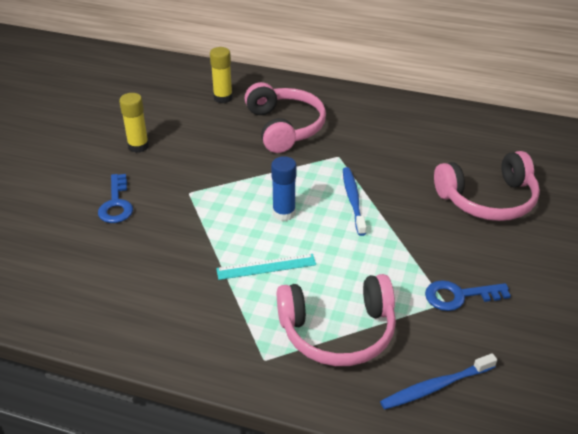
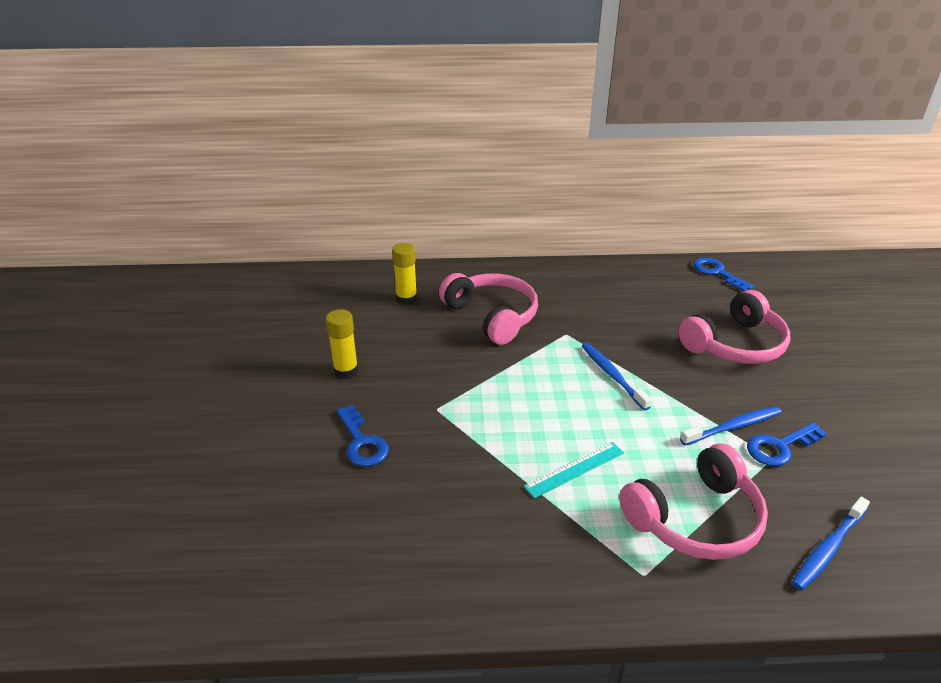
camera: 20 degrees left, 5 degrees down
blue glue stick [271,156,296,221] -> none
none -> blue toothbrush [680,406,782,445]
none -> blue key [693,257,754,292]

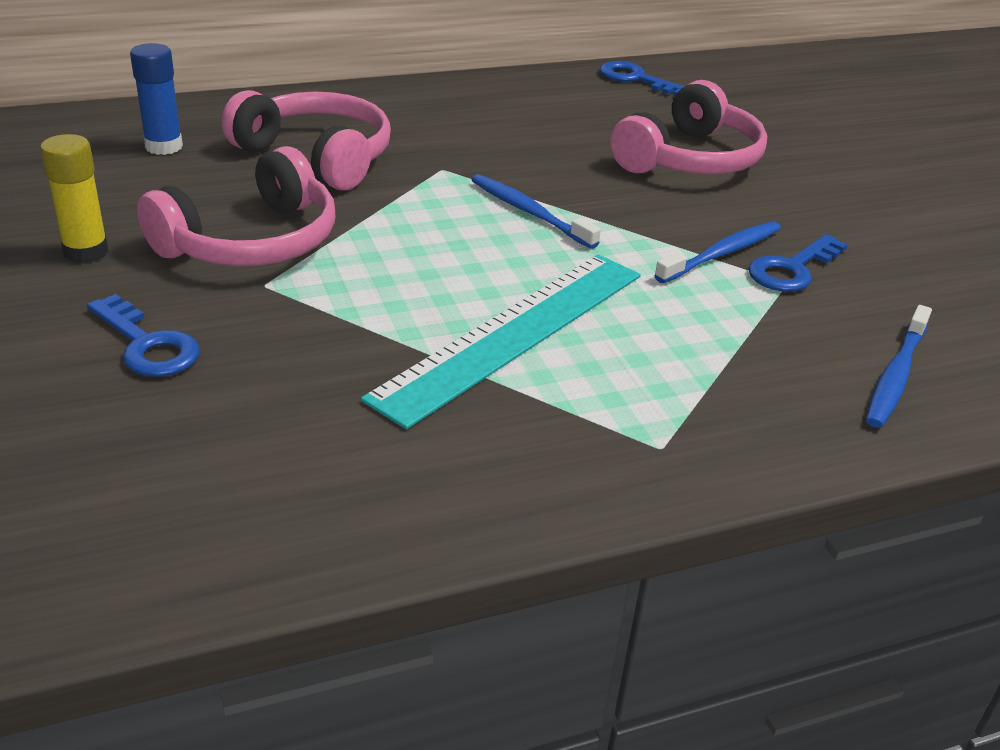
camera: 20 degrees left, 0 degrees up
yellow glue stick [392,243,417,305] -> blue glue stick [130,43,183,155]
turquoise ruler [524,442,624,498] -> turquoise ruler [361,255,641,429], size x2.00
pink headphones [619,443,768,560] -> pink headphones moved to [137,146,335,266]

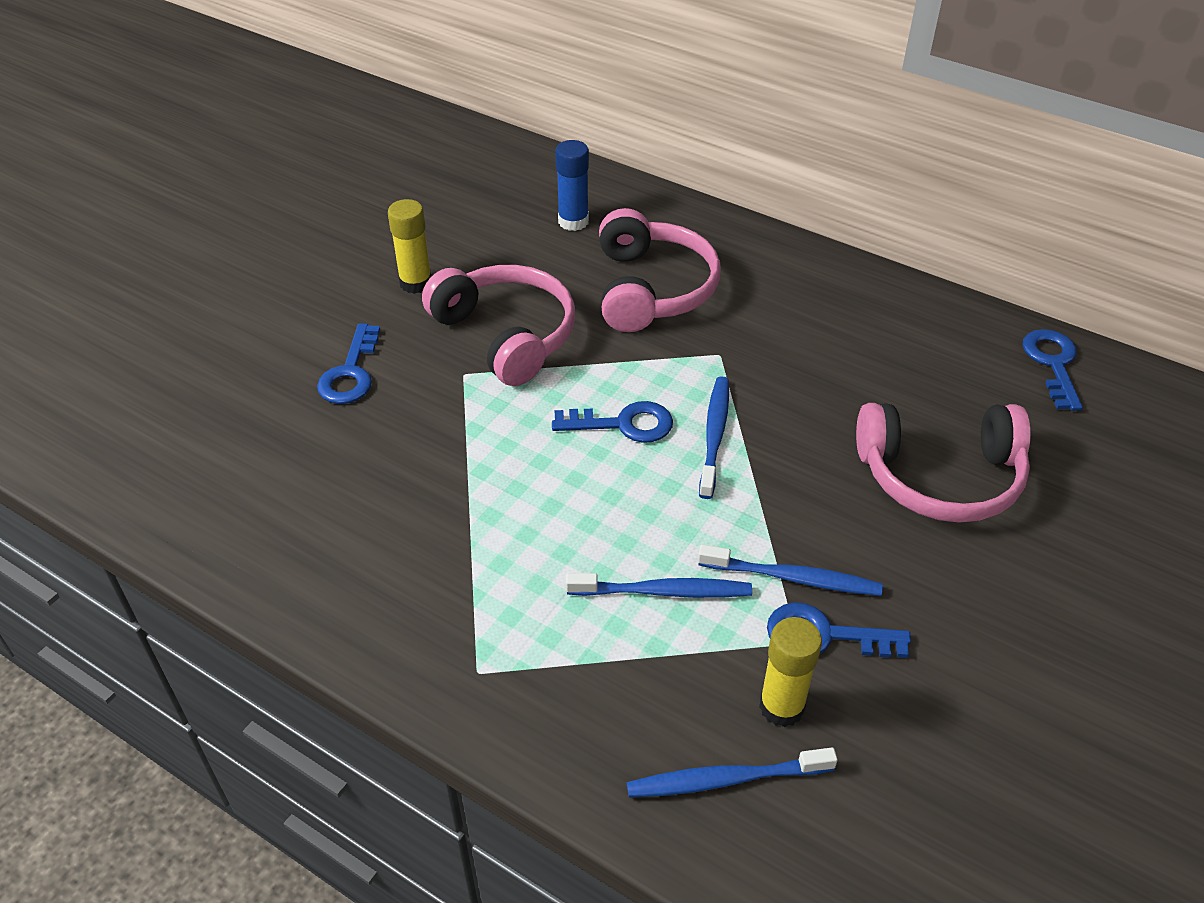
camera: 55 degrees right, 10 degrees up
pink headphones [137,146,335,266] -> pink headphones turned 135 degrees counterclockwise [422,265,575,386]
turquoise ruler [361,255,641,429] -> none
none -> blue key [552,401,673,443]
none -> blue toothbrush [566,573,752,598]
none -> yellow glue stick [759,617,822,727]

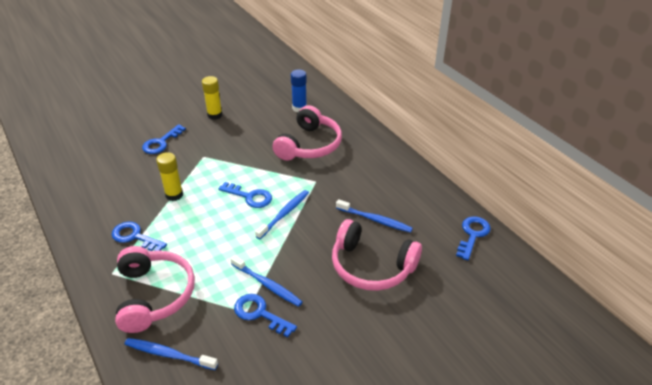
camera: 25 degrees right, 5 degrees down
pink headphones [422,265,575,386] -> pink headphones moved to [115,246,195,333]
blue toothbrush [566,573,752,598] -> blue toothbrush moved to [336,199,413,233]
yellow glue stick [759,617,822,727] -> yellow glue stick moved to [156,152,183,201]
none -> blue key [112,222,167,251]

